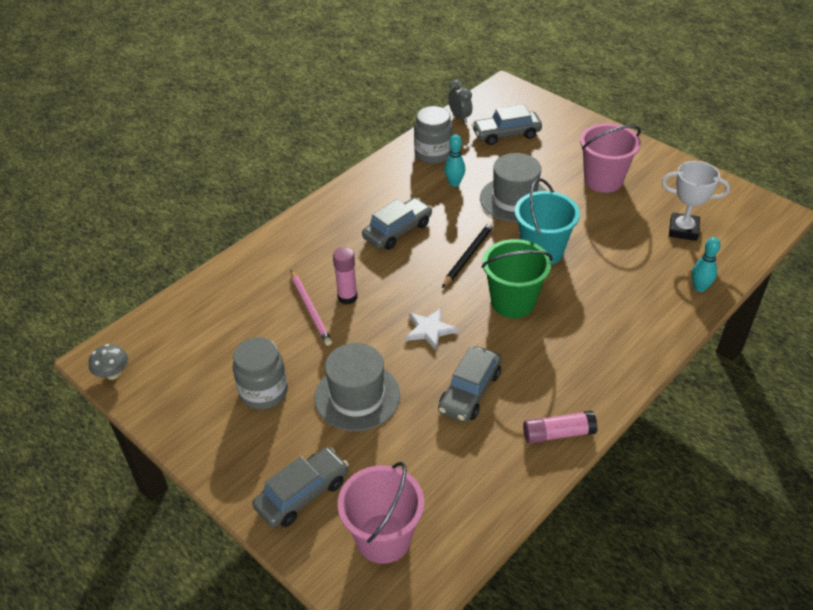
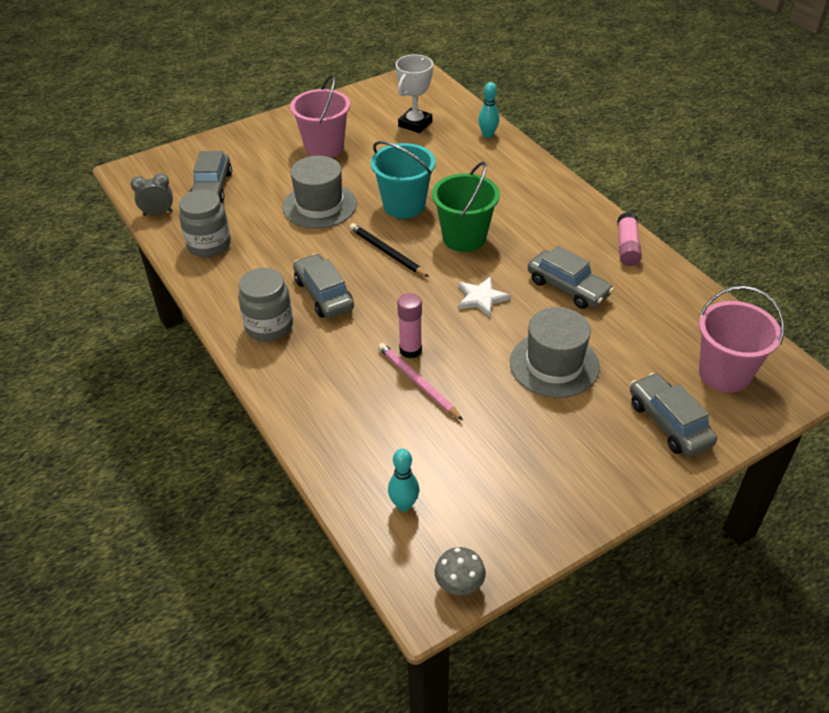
camera: 75 degrees left, 0 degrees up
grey jar [233,337,288,410] -> grey jar moved to [238,268,293,341]
pink pencil [291,270,332,346] -> pink pencil turned 120 degrees counterclockwise [378,343,463,420]
turquoise bowling pin [444,135,465,187] -> turquoise bowling pin moved to [388,449,419,512]

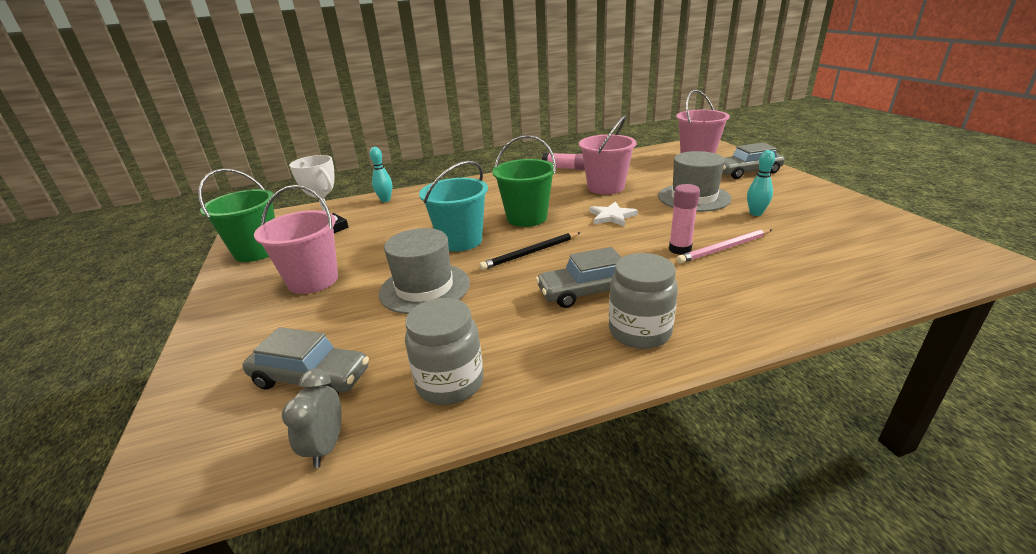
camera: 75 degrees left, 15 degrees down
turquoise bowling pin [388,449,419,512] -> turquoise bowling pin moved to [747,150,775,216]
grey mushroom [435,547,486,595] -> none
grey car [528,246,614,309] -> pink bucket [579,115,637,195]
none -> green bucket [198,168,275,262]

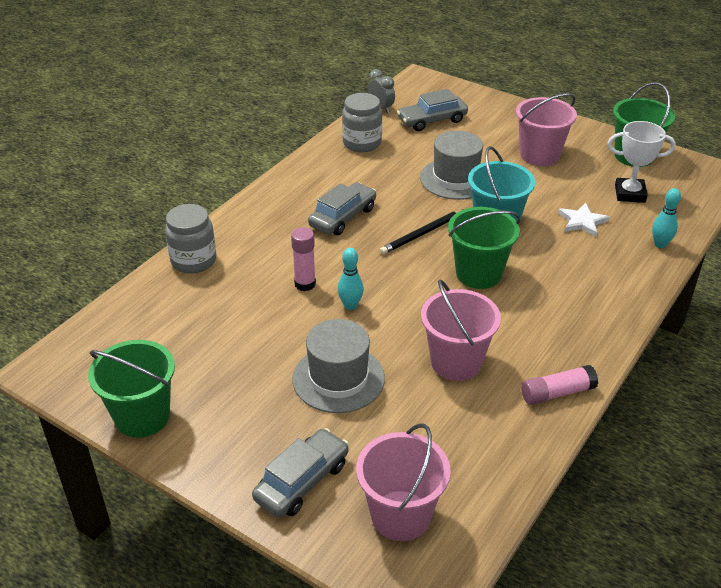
camera: 140 degrees right, 10 degrees up
black pencil [479,232,581,270] -> black pencil turned 150 degrees counterclockwise [380,209,464,255]
white star [590,201,638,227] -> white star moved to [558,203,610,237]
grey jar [609,253,678,349] -> grey jar moved to [165,204,216,274]
pink pencil [676,229,772,264] -> none
turquoise bowling pin [747,150,775,216] -> turquoise bowling pin moved to [338,248,364,310]
none -> green bucket [88,340,175,438]

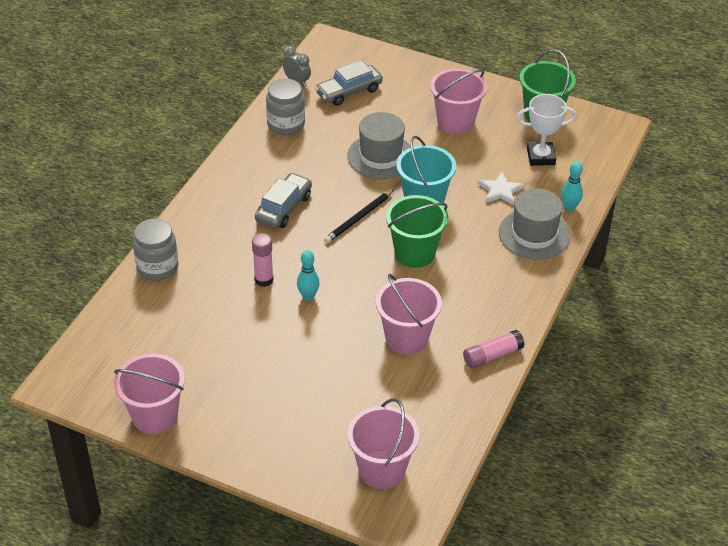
camera: 10 degrees left, 5 degrees up
green bucket [88,340,175,438] -> pink bucket [114,354,185,434]
grey car [252,428,349,518] -> none
grey hat [292,319,385,413] -> grey hat moved to [499,188,570,260]

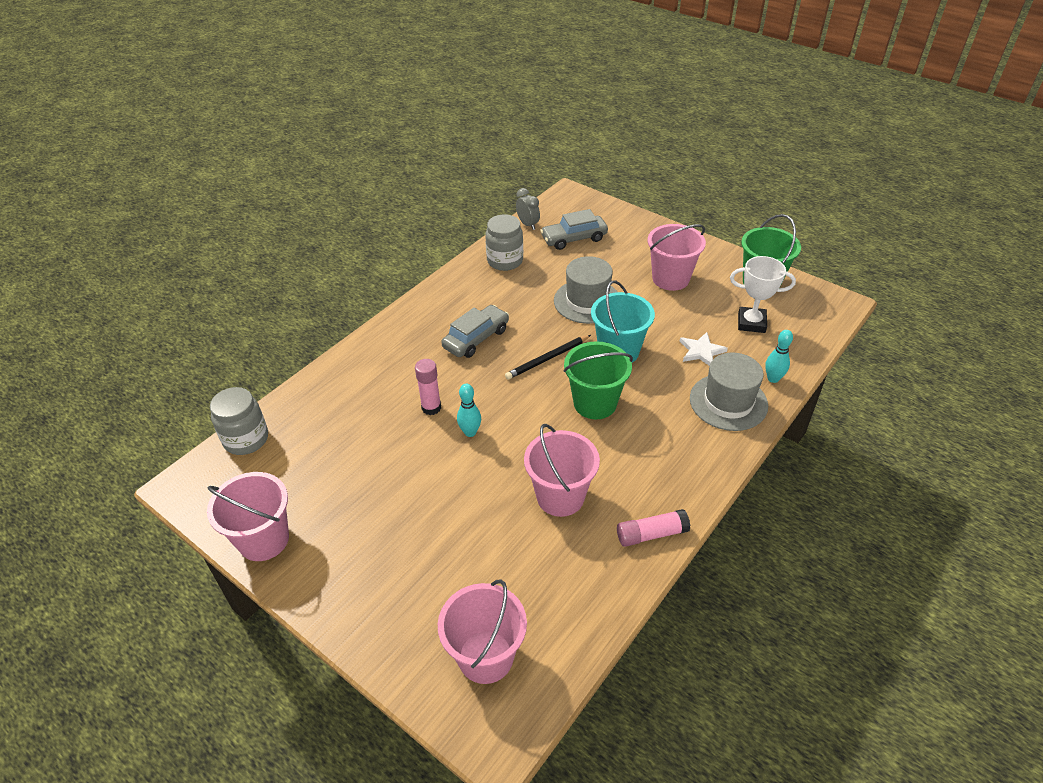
camera: 15 degrees right, 0 degrees up
grey jar [133,219,179,281] -> grey jar moved to [210,387,268,455]

